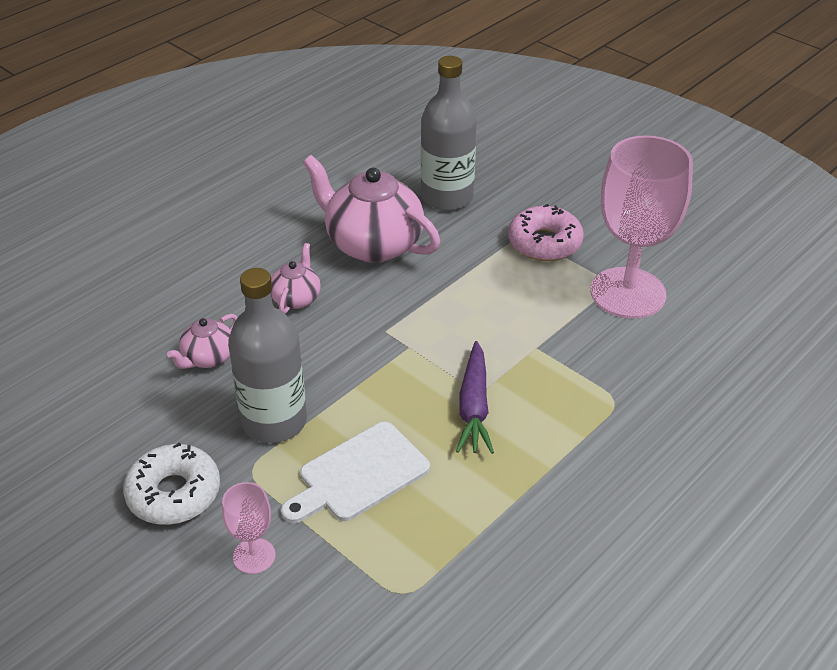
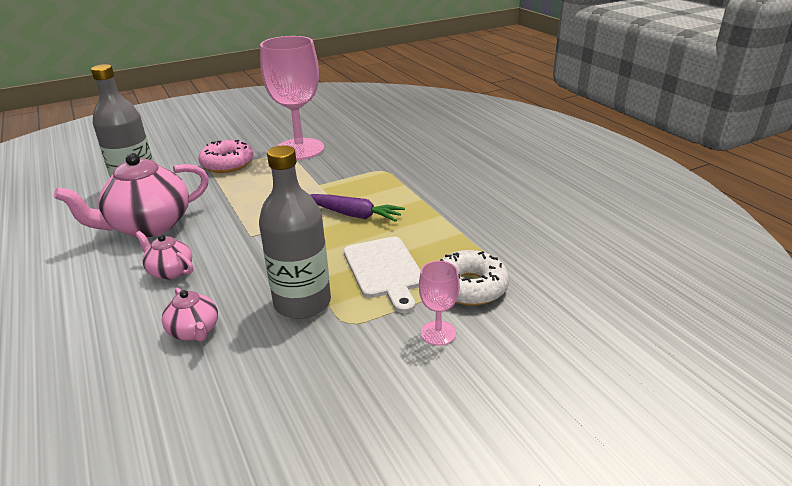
camera: 70 degrees left, 10 degrees down
white donut [123,443,220,525] -> white donut moved to [439,250,509,306]

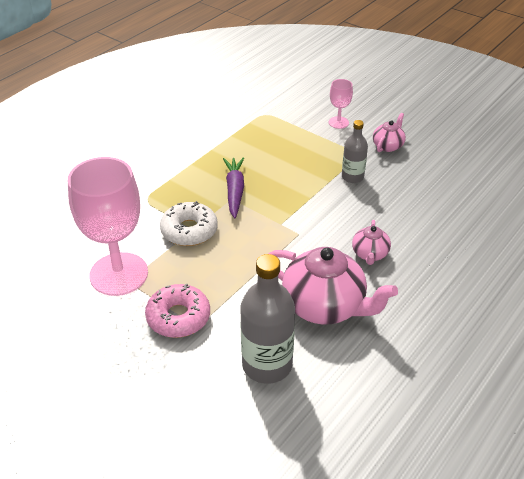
camera: 115 degrees left, 10 degrees up
pink teapot [162,287,218,341] -> pink teapot moved to [373,113,406,152]
grey bottle [259,145,331,319] -> grey bottle [342,120,368,183], size x0.58
white cutting board [344,237,421,313] -> none
white donut [439,250,509,306] -> white donut moved to [160,201,218,246]

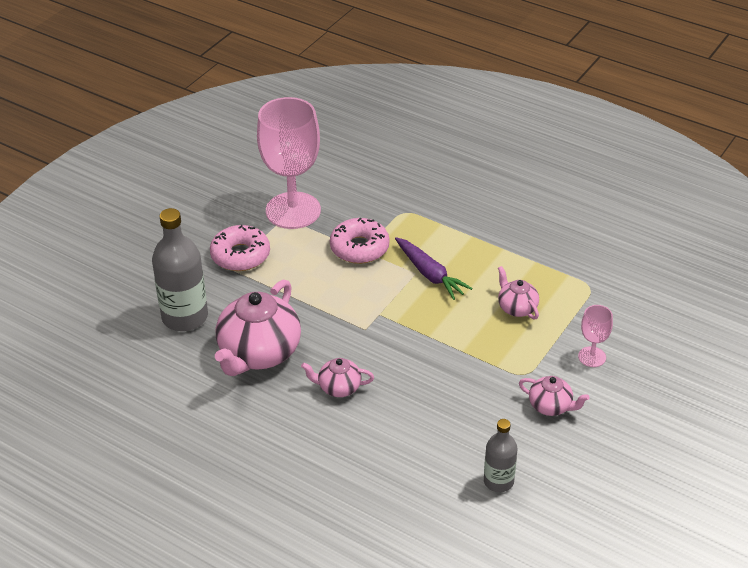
camera: 85 degrees right, 0 degrees up
white donut [160,201,218,246] -> pink donut [330,218,390,264]
purple carrot [223,157,244,219] -> purple carrot turned 60 degrees clockwise [395,237,473,300]
grey bottle [342,120,368,183] -> grey bottle moved to [484,419,518,492]
none -> pink teapot [498,266,539,320]

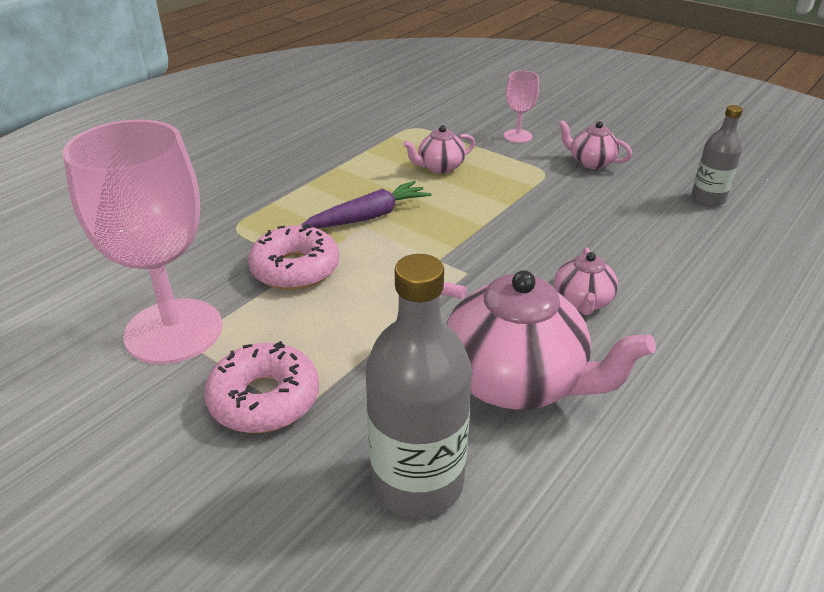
camera: 85 degrees left, 5 degrees down
pink teapot [519,376,590,416] -> pink teapot turned 90 degrees counterclockwise [559,120,632,169]

